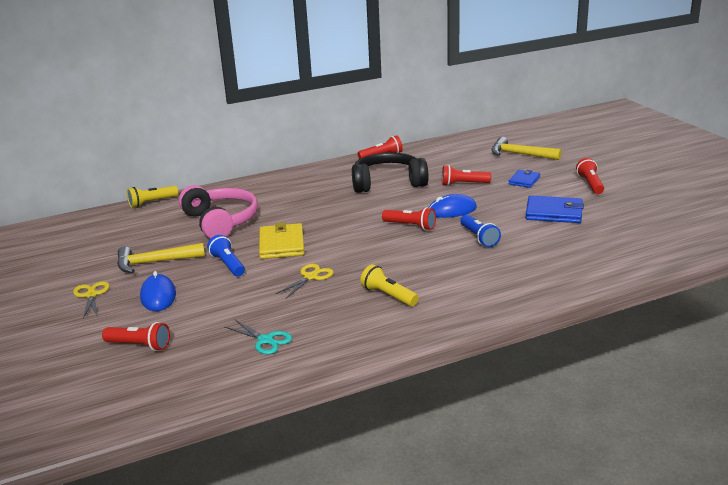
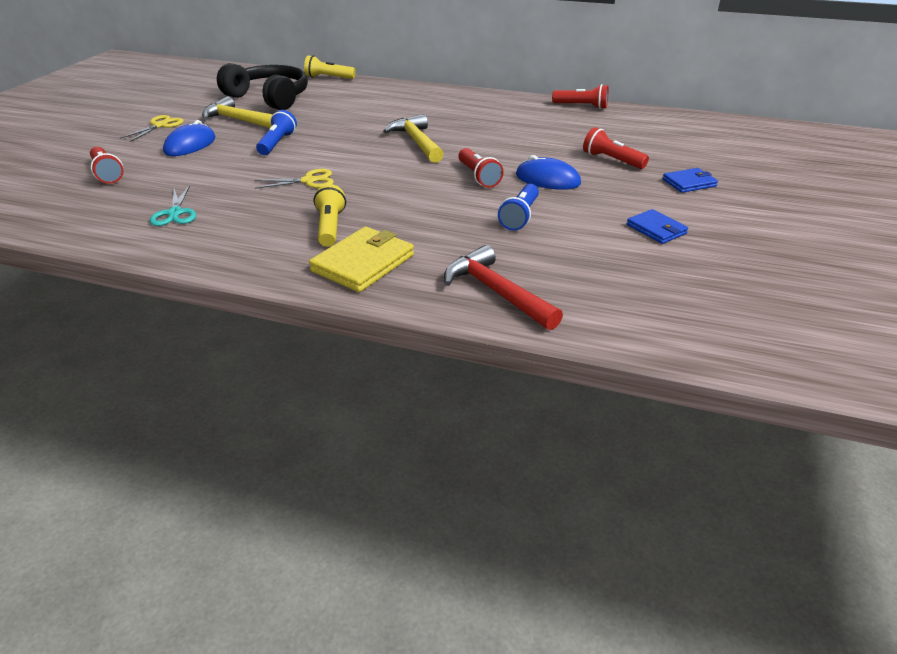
camera: 40 degrees right, 10 degrees up
pink headphones [179,185,258,239] -> none
yellow wallet [259,222,305,259] -> yellow wallet moved to [309,227,414,292]
black headphones [352,152,429,193] -> black headphones moved to [217,63,308,110]
yellow hammer [491,137,561,160] -> yellow hammer moved to [383,114,444,163]
blue wallet [526,195,584,223] -> blue wallet [627,209,688,244], size x0.61
red flashlight [576,158,604,194] -> none
none -> red hammer [444,245,563,330]

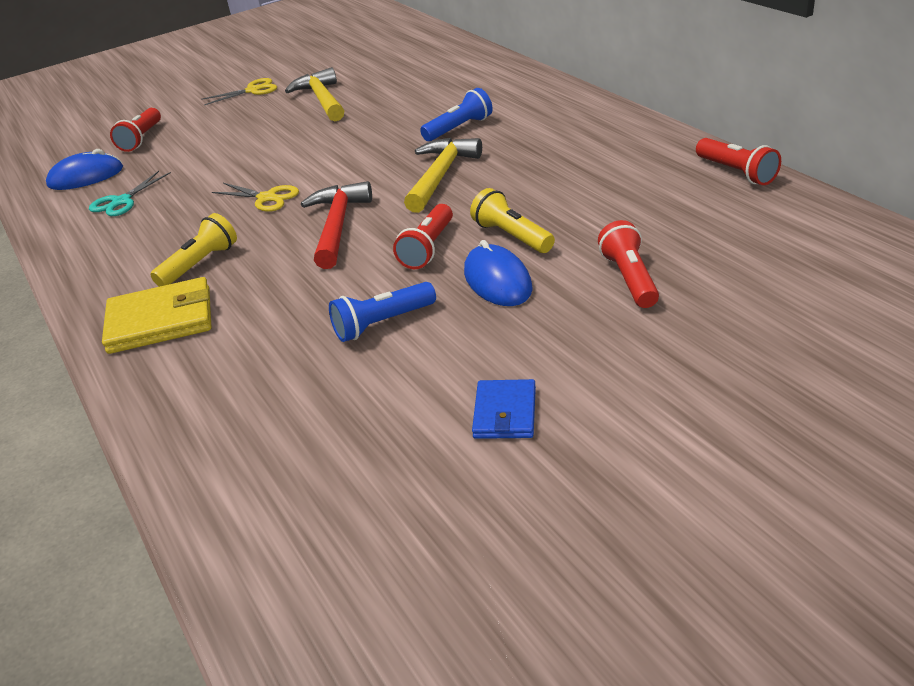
camera: 45 degrees right, 0 degrees up
blue mouse [163,120,216,156] -> blue mouse moved to [46,149,123,190]
black headphones [217,63,308,110] -> none
blue flashlight [256,110,297,155] -> blue flashlight moved to [420,88,493,141]
yellow flashlight [304,55,356,79] -> yellow flashlight moved to [470,188,555,253]
red hammer [444,245,563,330] -> red hammer moved to [301,181,372,269]
blue wallet [662,168,718,193] -> none

